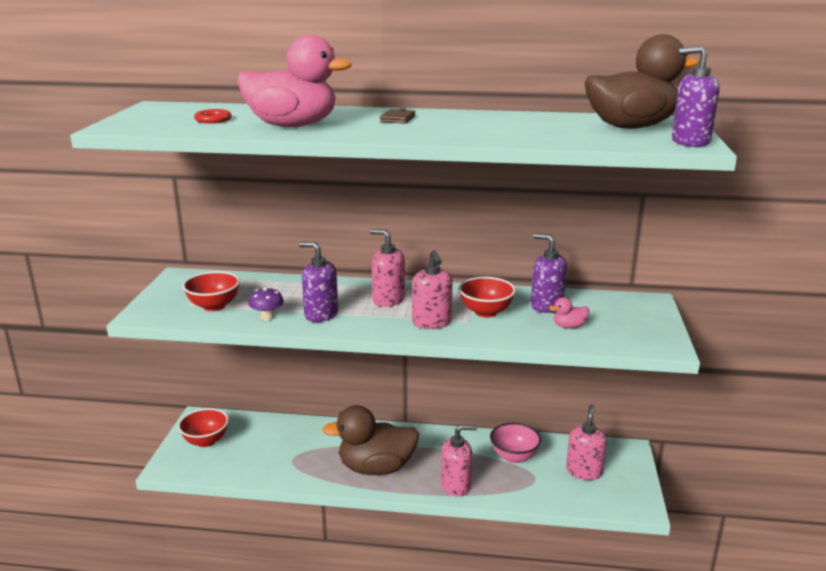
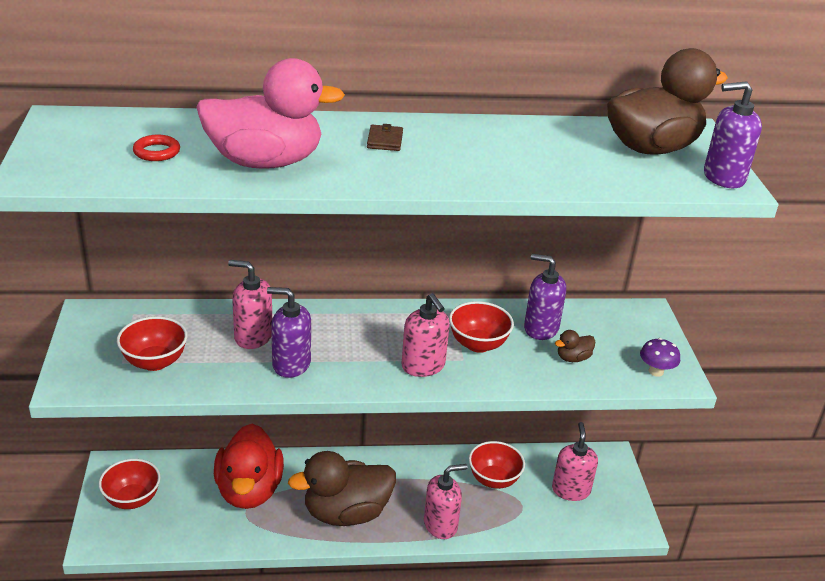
camera: 15 degrees left, 10 degrees up
purple mushroom [248,287,284,321] -> purple mushroom moved to [640,338,680,377]
pink soap dispenser [370,229,405,307] -> pink soap dispenser moved to [228,260,272,349]
pink bowl [490,423,541,463] -> red bowl [469,441,525,489]
pink duck [549,297,589,329] -> brown duck [555,330,595,362]
none -> red duck [214,424,284,509]

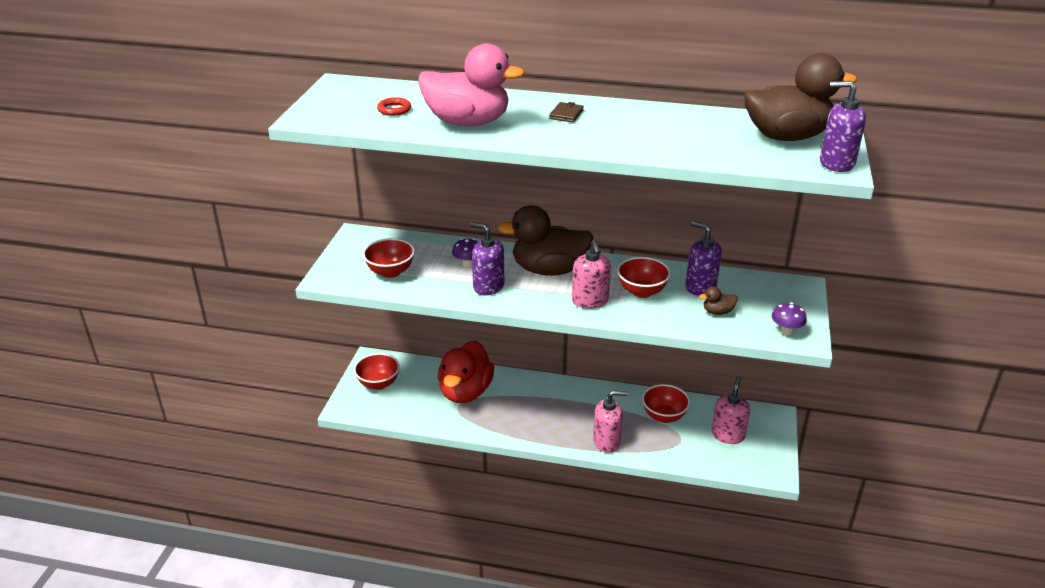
camera: 20 degrees right, 0 degrees up
pink soap dispenser [228,260,272,349] -> purple mushroom [452,238,478,268]
brown duck [288,451,396,526] -> brown duck moved to [497,205,593,276]

